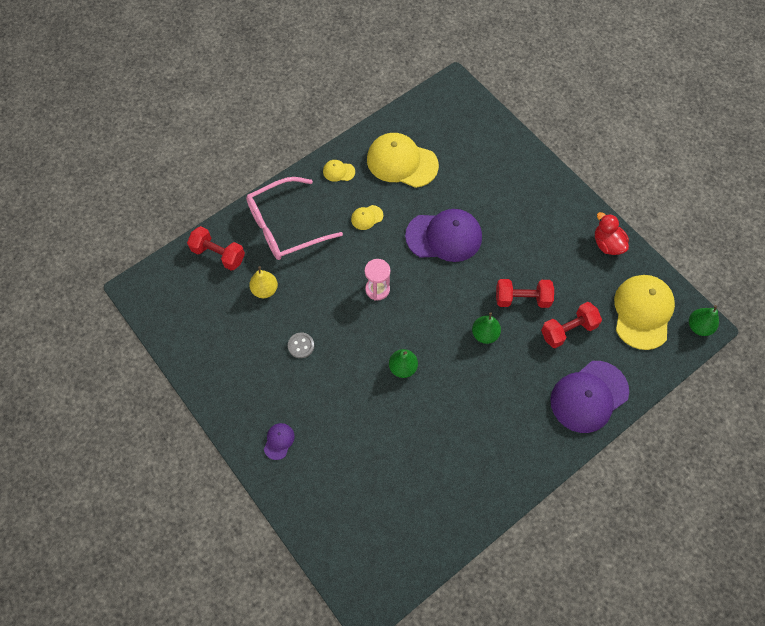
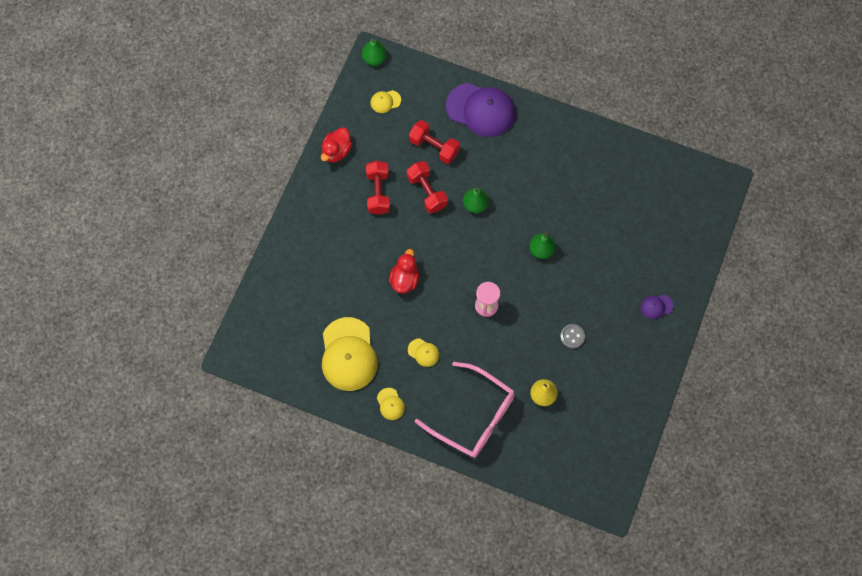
camera: 120 degrees left, 5 degrees up
red dumbbell [187,226,245,271] -> red dumbbell moved to [366,161,390,215]
purple cap [405,209,482,262] -> red duck [389,249,419,293]
yellow cap [614,275,675,350] -> yellow cap [371,90,401,113], size x0.44

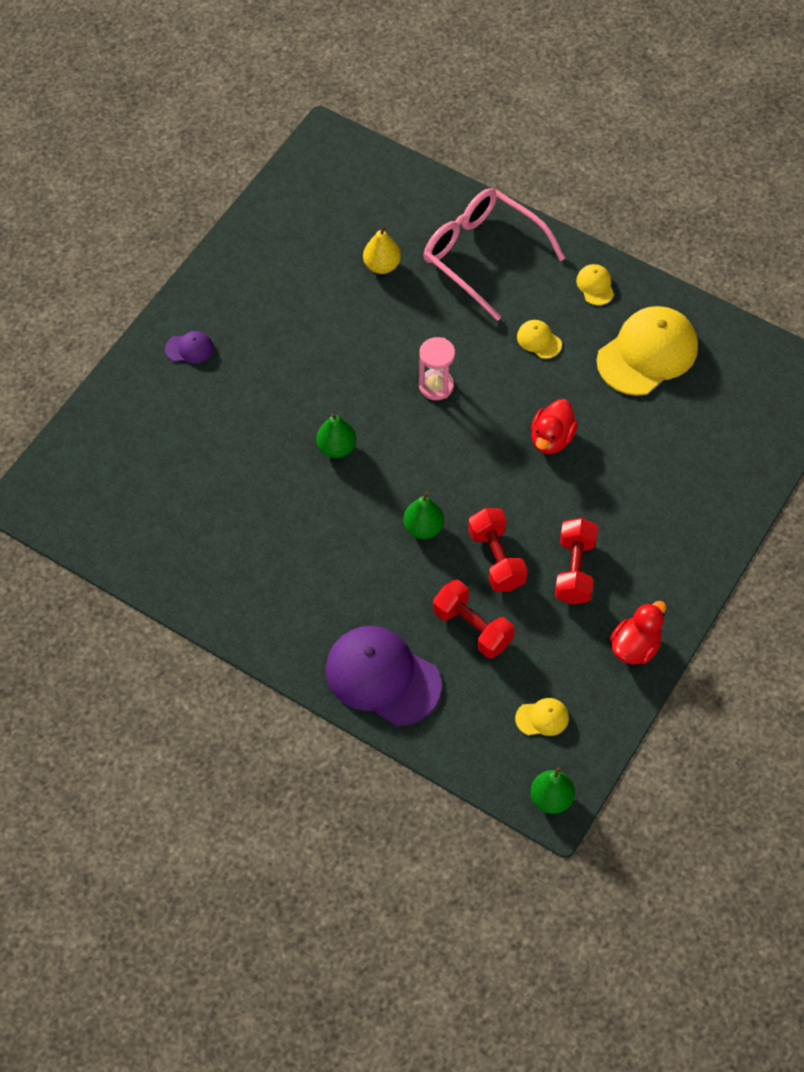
camera: 170 degrees left, 10 degrees down
yellow cap [322,317,378,391] -> yellow cap turned 45 degrees clockwise [597,306,698,396]
grey button [560,324,585,348] -> none

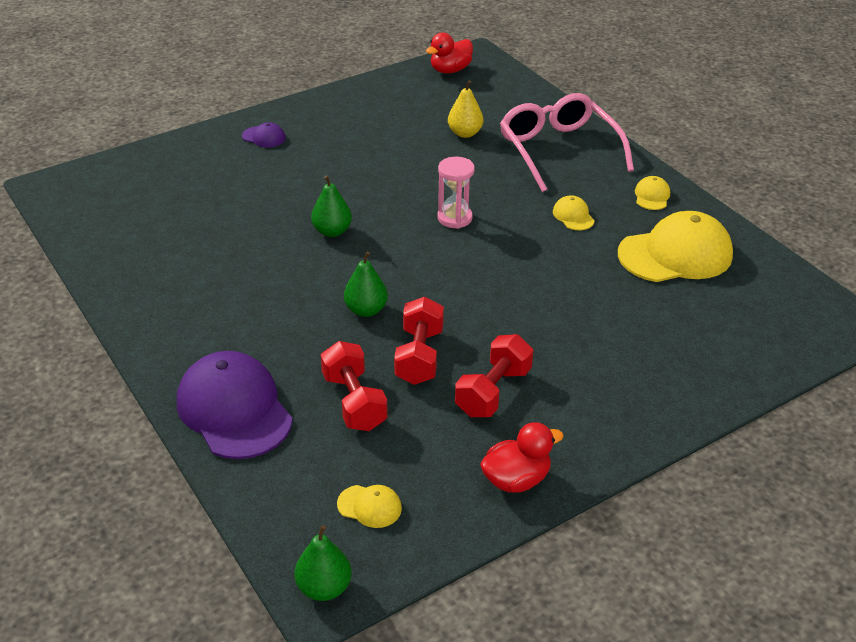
camera: 25 degrees right, 20 degrees down
red duck [531,399,578,454] -> red duck moved to [426,33,473,74]

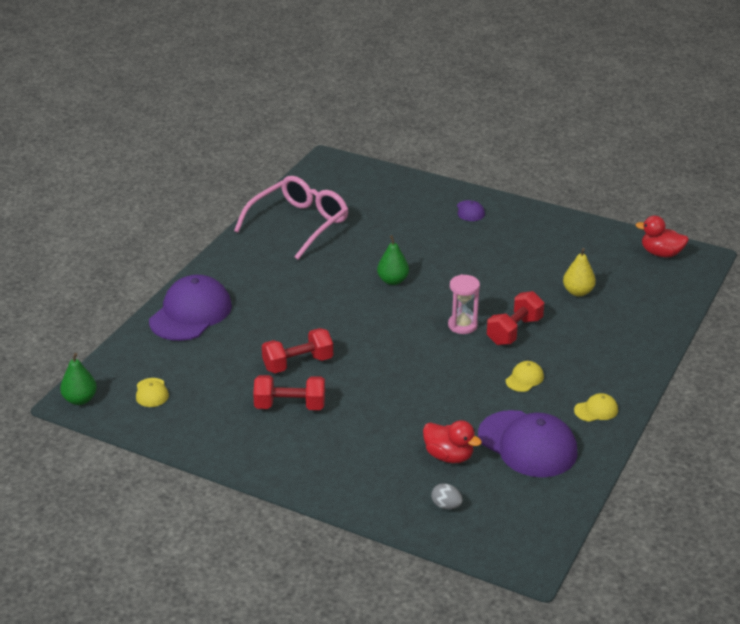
camera: 60 degrees right, 5 degrees down
red dumbbell [321,341,388,431] -> red dumbbell moved to [487,291,544,345]
green pear [344,251,388,317] -> none
red duck [480,422,564,493] -> red duck moved to [423,420,482,463]
pink glasses [500,93,634,192] -> pink glasses moved to [234,176,348,260]
yellow cap [618,211,733,282] -> purple cap [478,410,578,477]
none -> grey egg [431,483,463,509]

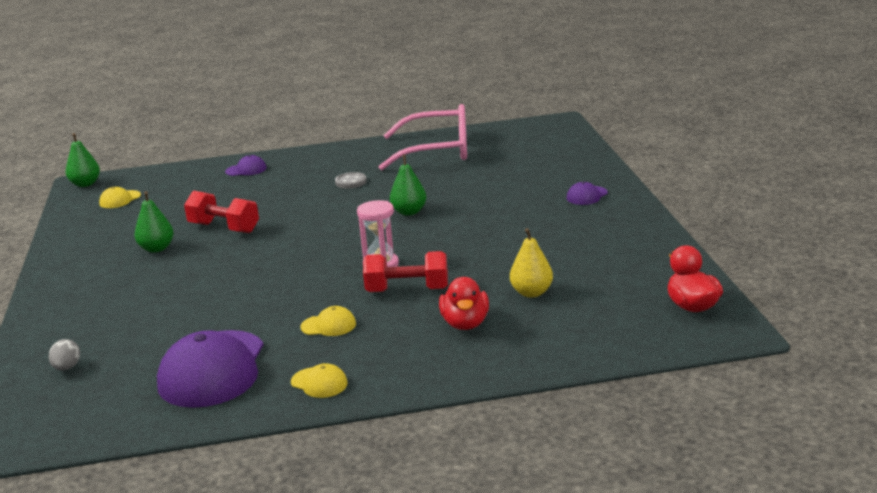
camera: 55 degrees right, 10 degrees down
purple cap [149,275,232,341] -> purple cap [225,155,267,176], size x0.44
red dumbbell [253,375,325,410] -> green pear [134,191,174,253]
red duck [423,420,482,463] -> red duck moved to [439,277,489,330]
none -> grey button [335,172,367,189]

